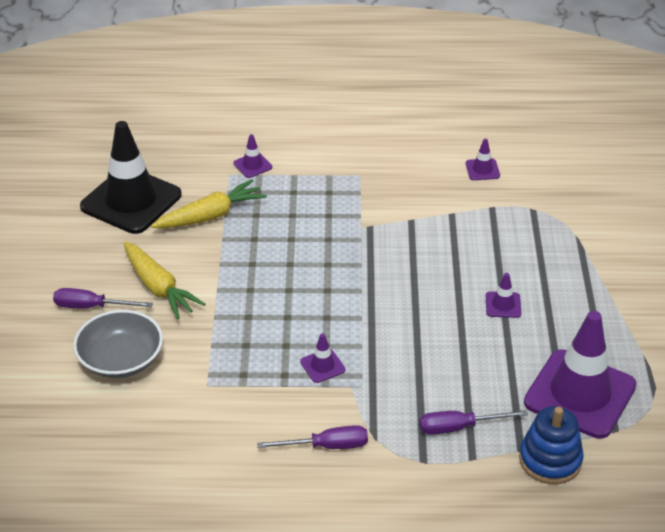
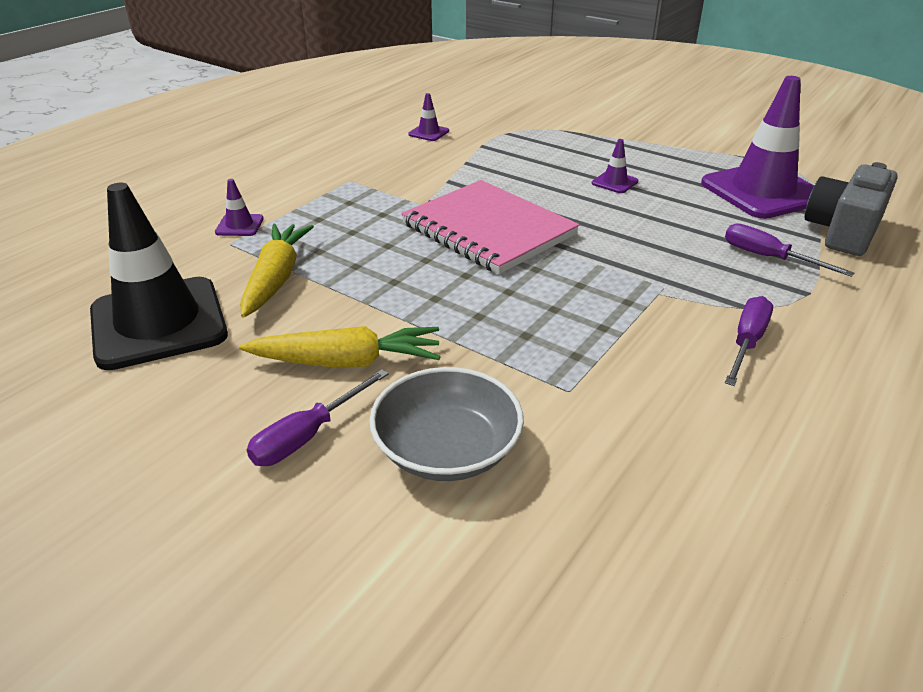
camera: 55 degrees left, 5 degrees down
purple traffic cone [300,333,345,383] -> none
purple screwdriver [419,410,528,435] -> purple screwdriver turned 105 degrees clockwise [725,223,854,277]
blue stacking toy [519,406,584,484] -> grey camera [805,162,898,256]
none -> pink notebook [401,180,580,274]

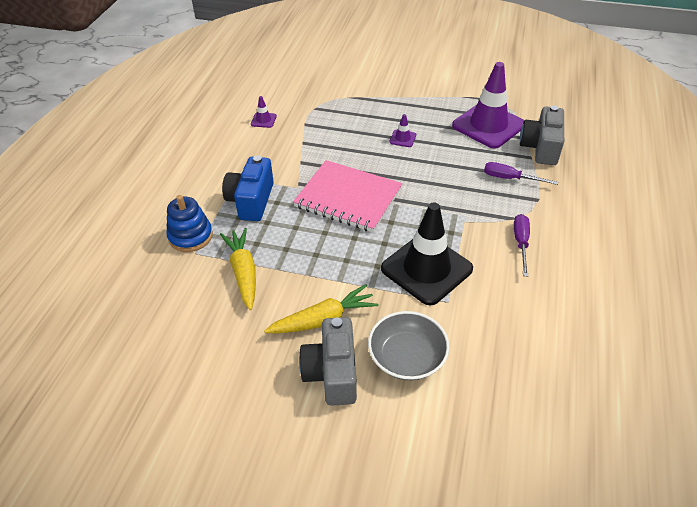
camera: 20 degrees left, 10 degrees up
black traffic cone [90,183,228,370] -> black traffic cone moved to [381,202,473,305]
purple traffic cone [215,179,264,236] -> blue stacking toy [166,195,213,252]
purple screwdriver [246,369,389,466] -> grey camera [299,317,357,406]
none -> blue camera [222,156,274,221]

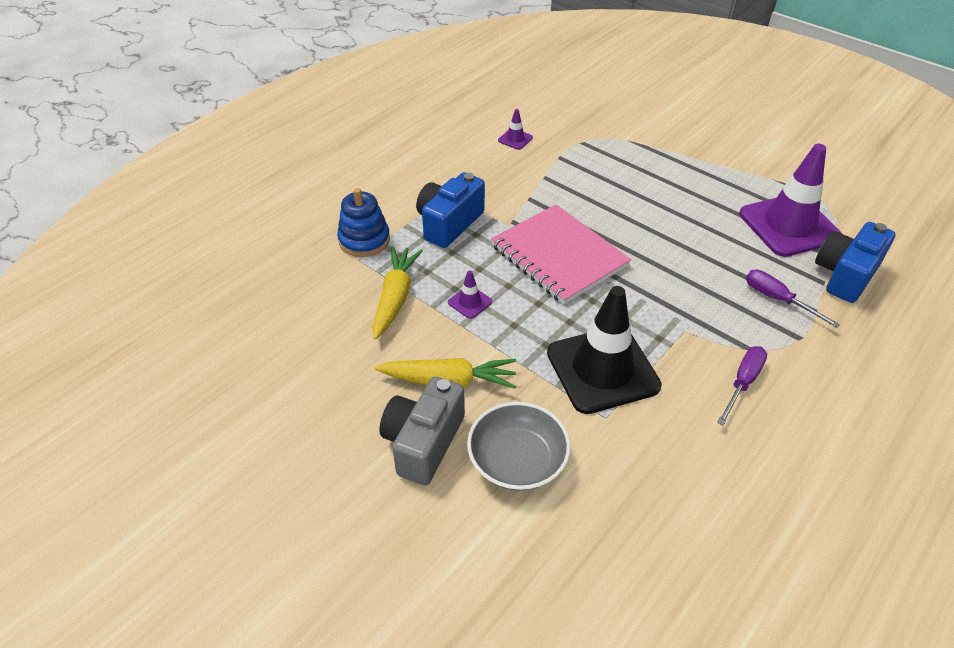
camera: 25 degrees right, 0 degrees up
purple traffic cone [390,114,416,147] -> purple traffic cone moved to [448,270,492,319]
grey camera [520,105,564,165] -> blue camera [815,222,895,303]

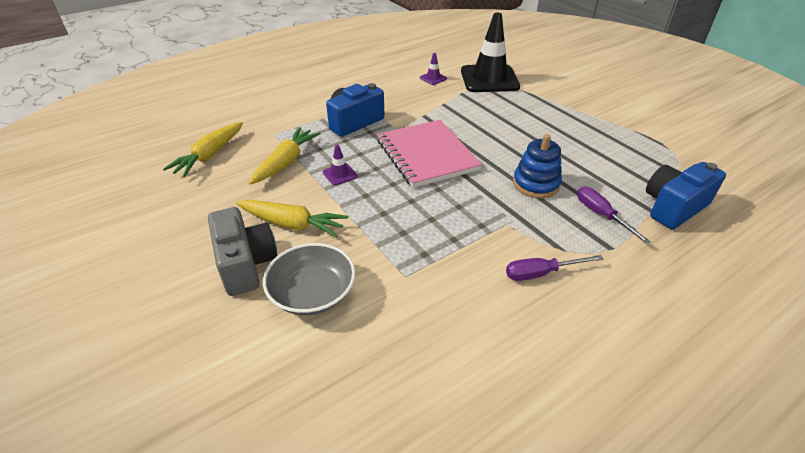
camera: 15 degrees right, 5 degrees down
blue stacking toy [337,188,390,257] -> blue stacking toy moved to [513,134,562,198]
grey camera [379,377,465,485] -> grey camera turned 120 degrees clockwise [208,207,277,296]
black traffic cone [547,286,662,414] -> black traffic cone moved to [461,12,520,92]
purple screwdriver [717,346,767,426] -> purple screwdriver turned 150 degrees counterclockwise [506,255,603,281]
purple traffic cone [739,144,842,257] -> none
none -> yellow carrot [163,122,243,177]

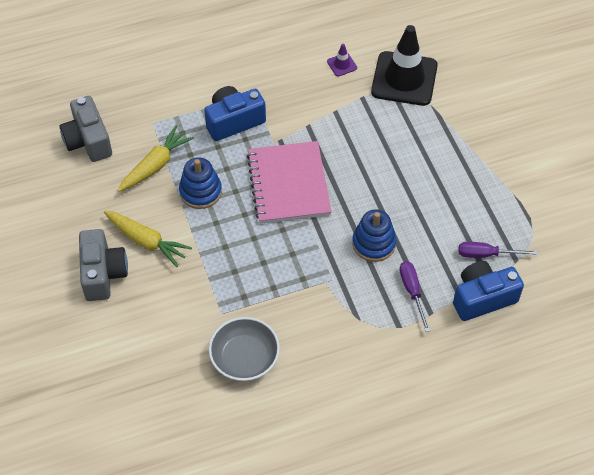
camera: 15 degrees right, 15 degrees up
yellow carrot [163,122,243,177] -> grey camera [59,96,112,162]
grey bowl [263,243,356,315] -> grey bowl moved to [209,317,280,381]
purple traffic cone [323,145,358,185] -> blue stacking toy [179,157,222,209]
purple screwdriver [506,255,603,281] -> purple screwdriver moved to [459,242,538,258]

